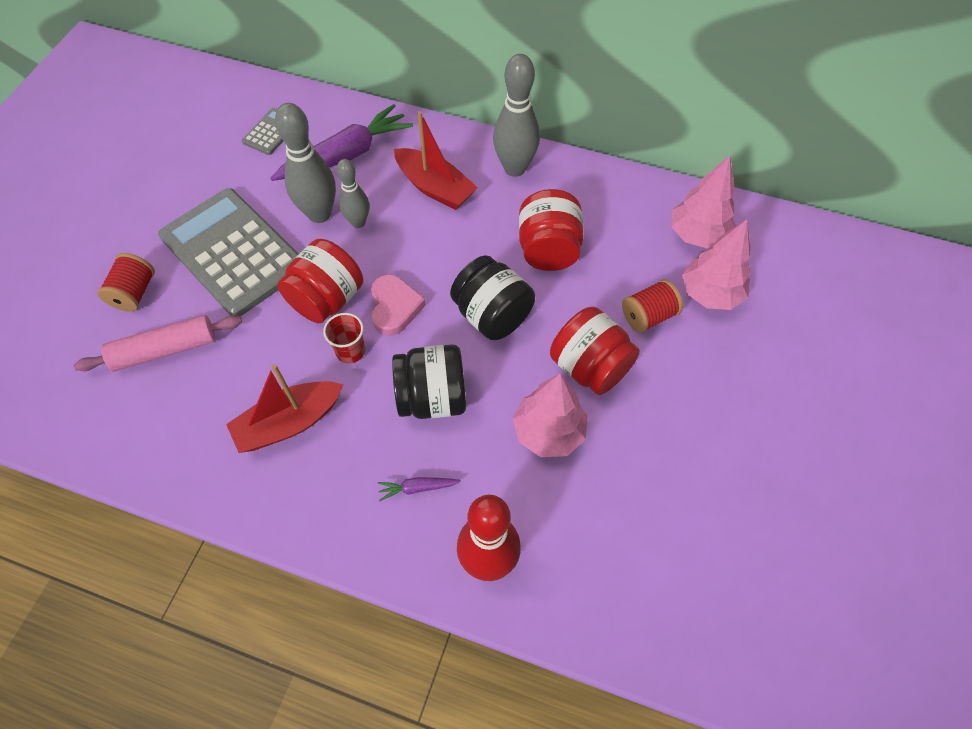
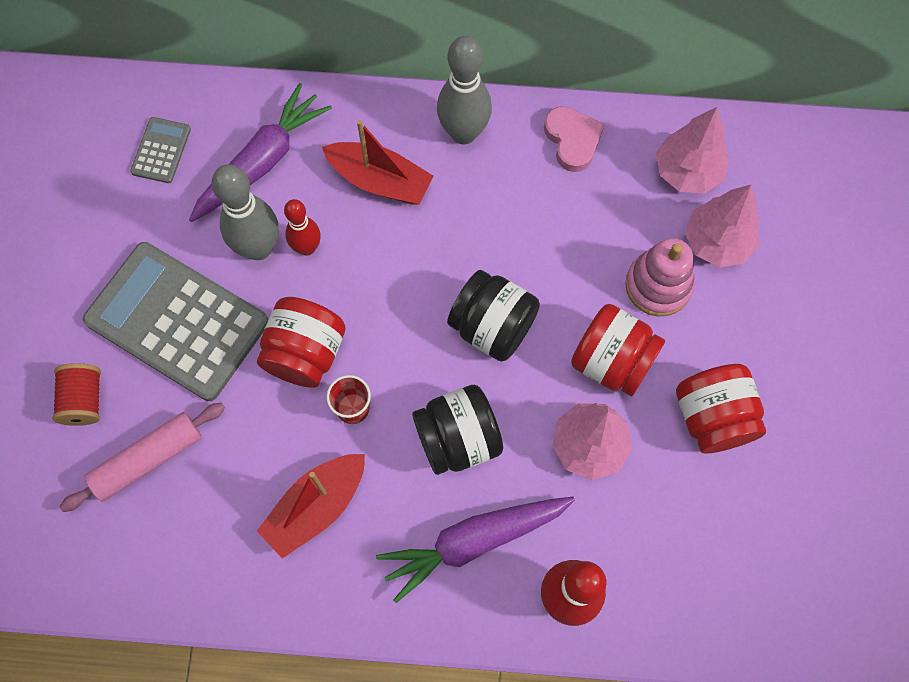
camera: 15 degrees left, 10 degrees up
grey bowling pin [336,159,369,228] -> red bowling pin [284,199,321,256]
pink heart [371,274,426,336] -> pink heart moved to [544,106,605,172]
purple carrot [378,477,461,501] -> purple carrot [376,497,575,603], size x2.36
red jar [519,189,583,271] -> red jar moved to [676,364,766,454]
red spool [622,279,683,333] -> pink stacking toy [625,238,695,316]

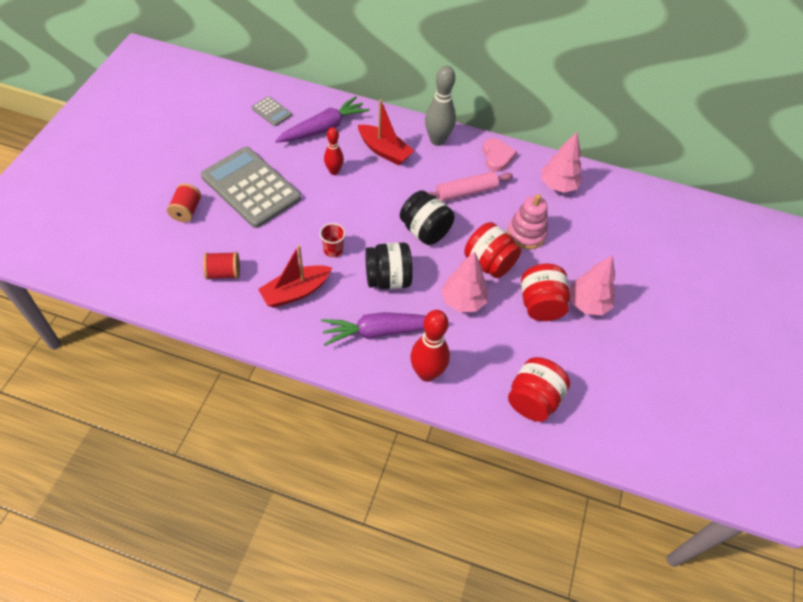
camera: 10 degrees right, 15 degrees down
pink rolling pin [59,403,225,512] -> pink rolling pin moved to [427,171,513,202]
grey calculator [130,117,191,183] -> grey calculator turned 105 degrees clockwise [251,96,292,126]
grey bowling pin [212,164,279,260] -> none
red jar [257,297,346,388] -> red jar moved to [508,357,570,422]
pink tree [685,185,760,267] -> pink tree moved to [569,255,616,315]
none -> red spool [203,252,240,280]

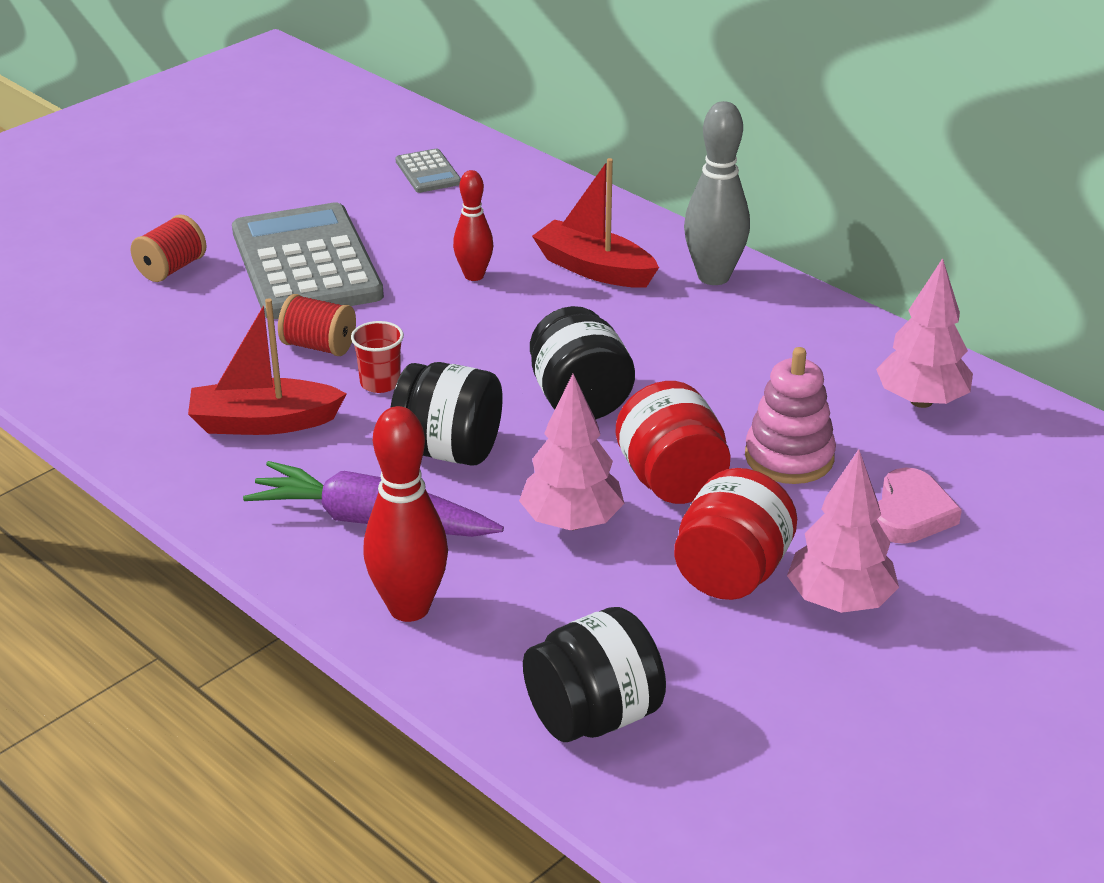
camera: 30 degrees right, 20 degrees down
red spool [203,252,240,280] -> red spool moved to [278,294,356,356]
purple carrot [275,96,369,143] -> none
red boat [358,99,414,165] -> red boat turned 150 degrees clockwise [532,158,659,288]
pink rolling pin [427,171,513,202] -> none
pink heart [483,138,517,172] -> pink heart moved to [877,468,962,544]
red jar [508,357,570,422] -> black jar [523,607,666,742]

